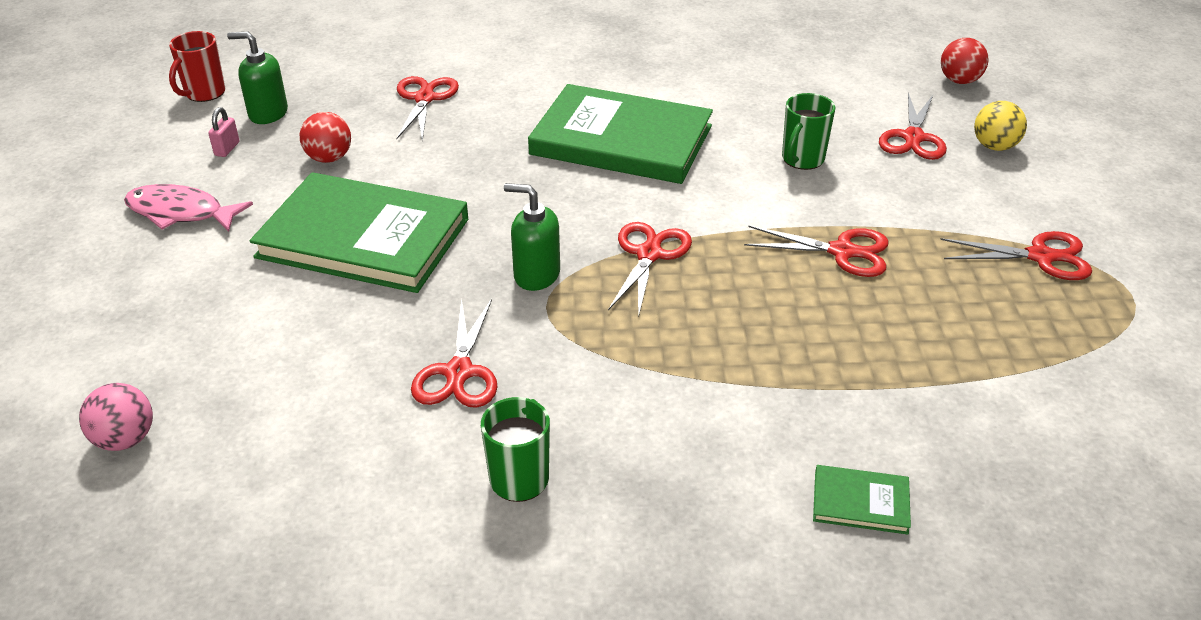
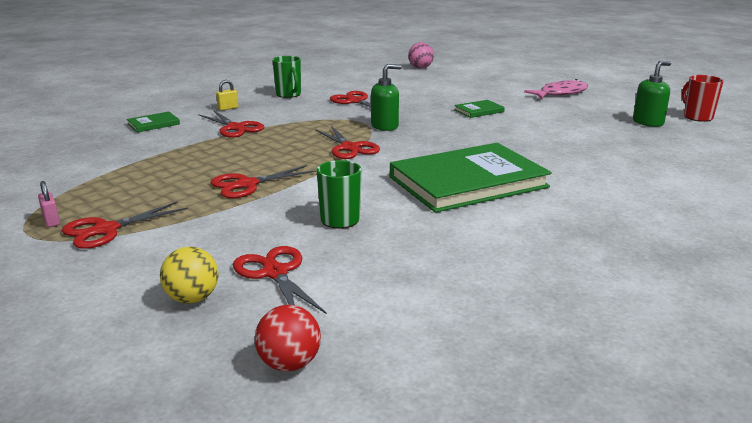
camera: 135 degrees right, 15 degrees down
pink padlock [208,107,239,157] -> pink padlock moved to [38,181,60,227]
green book [250,172,468,293] -> green book [454,100,505,118], size x0.41
red ball [300,112,351,163] -> none
red scissors [397,76,459,141] -> red scissors moved to [199,110,264,138]
none -> yellow padlock [216,80,238,111]

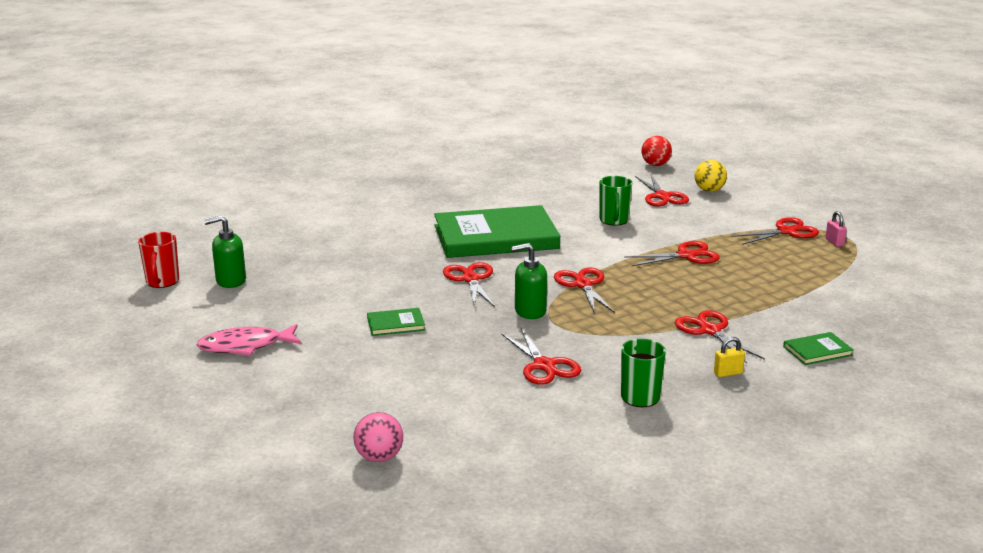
camera: 165 degrees left, 0 degrees up
none -> red scissors [443,262,495,307]

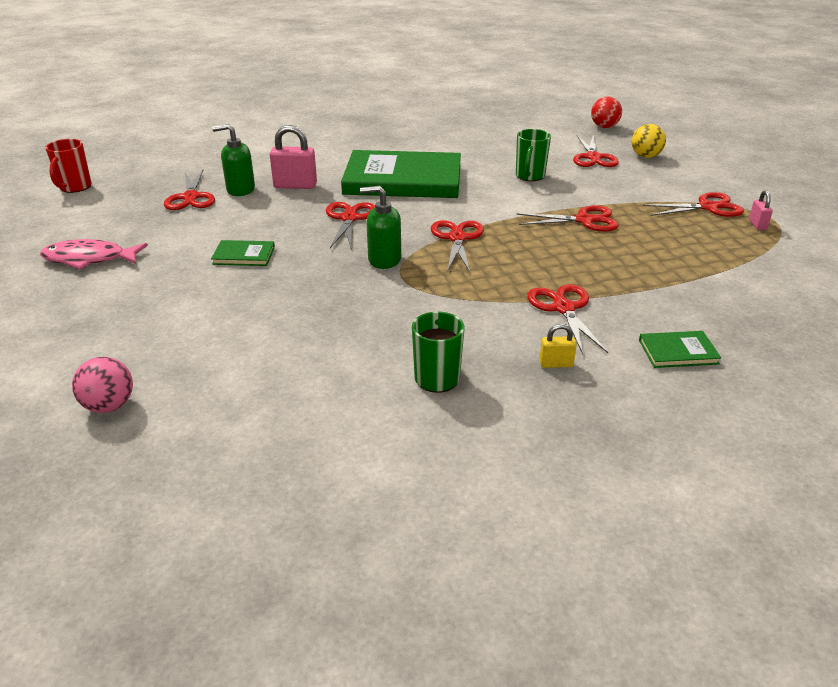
camera: 15 degrees right, 10 degrees up
green soap dispenser [204,215,246,288] -> green soap dispenser moved to [212,124,255,196]
red scissors [501,328,581,385] -> red scissors moved to [164,170,215,210]
none -> pink padlock [270,125,317,189]

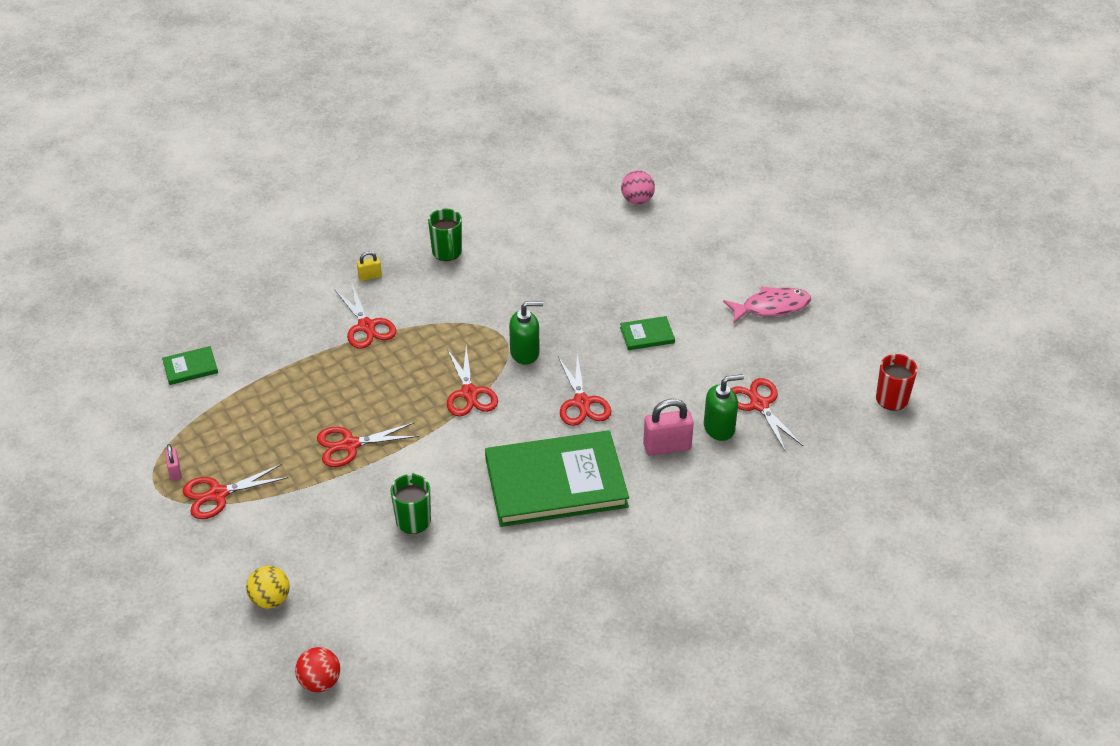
camera: 165 degrees right, 10 degrees up
red scissors [573,135,619,167] -> none
green book [639,331,721,368] -> green book moved to [162,346,218,385]

